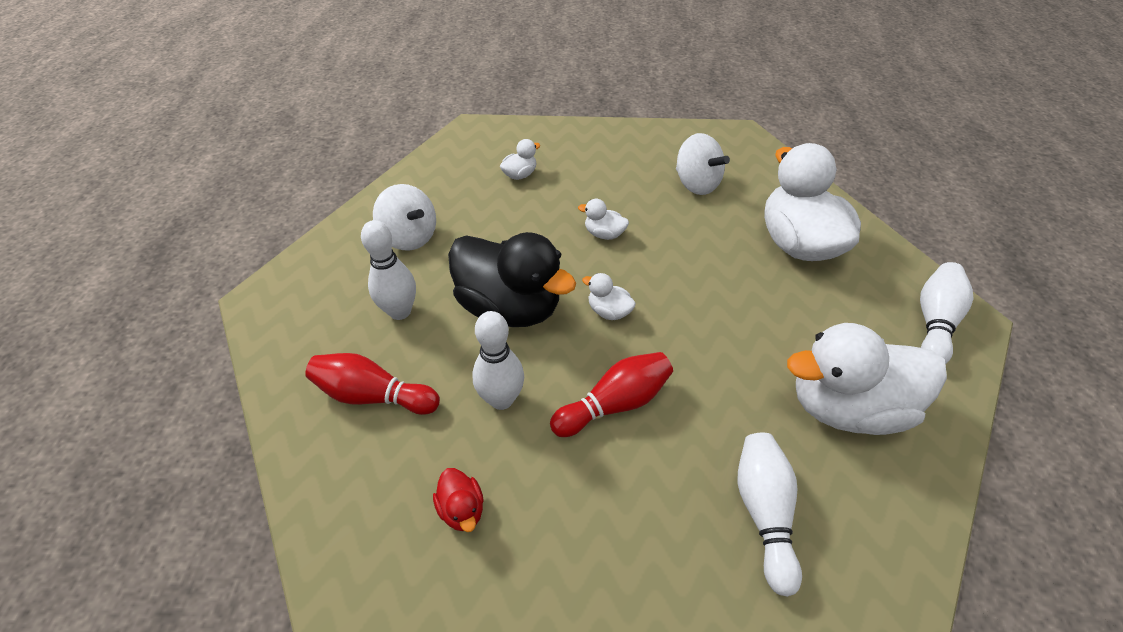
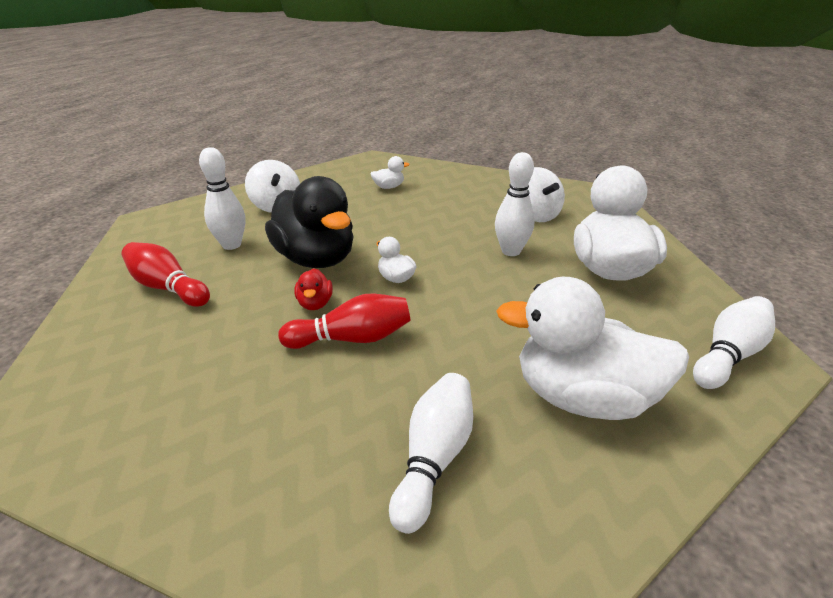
camera: 20 degrees right, 15 degrees down
red duck [433,468,484,532] -> red duck moved to [294,268,333,310]
white bowling pin [472,311,524,410] -> white bowling pin moved to [495,152,535,256]
white duck [578,199,629,240] -> none

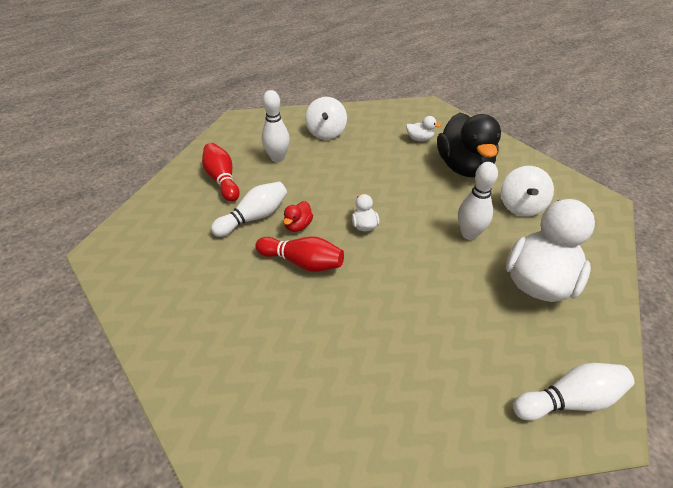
camera: 30 degrees right, 10 degrees up
black duck [265,176,354,268] -> black duck moved to [437,113,501,178]
white bowling pin [389,373,473,534] -> white bowling pin moved to [211,182,287,237]
white duck [496,277,689,420] -> none

